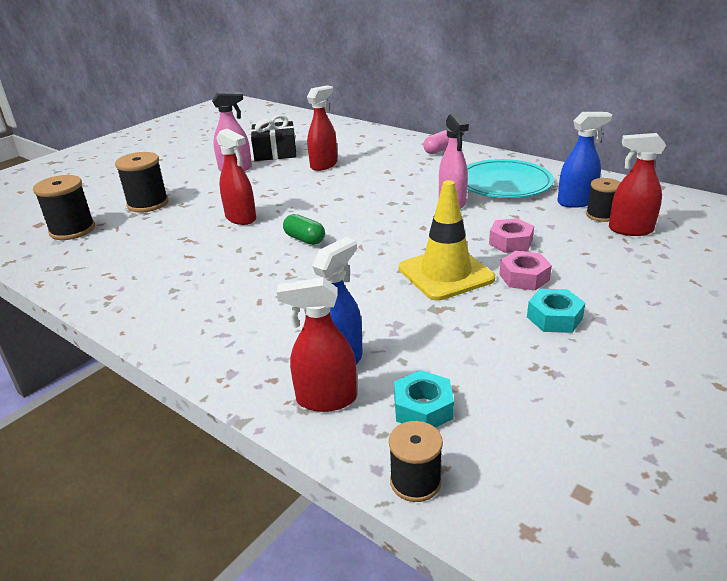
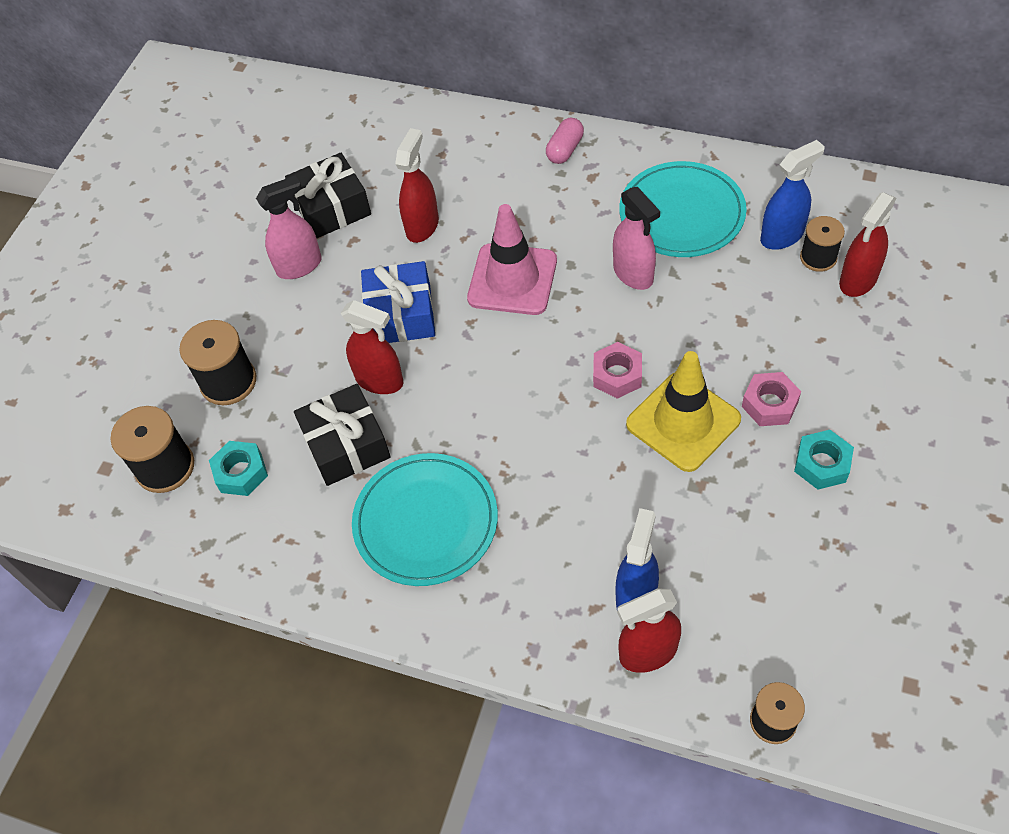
camera: 15 degrees left, 25 degrees up
green capsule [283,214,325,245] -> none
turquoise nut [394,370,454,428] -> turquoise nut moved to [209,441,268,496]
pink nut [489,218,534,253] -> pink nut moved to [593,342,642,399]
red spray bottle [609,133,666,236] -> red spray bottle turned 45 degrees counterclockwise [839,192,896,297]
none -> black gift [294,384,391,486]
none -> turquoise plate [352,453,498,586]
none -> blue gift [361,261,435,343]
none -> pink traffic cone [467,204,557,315]

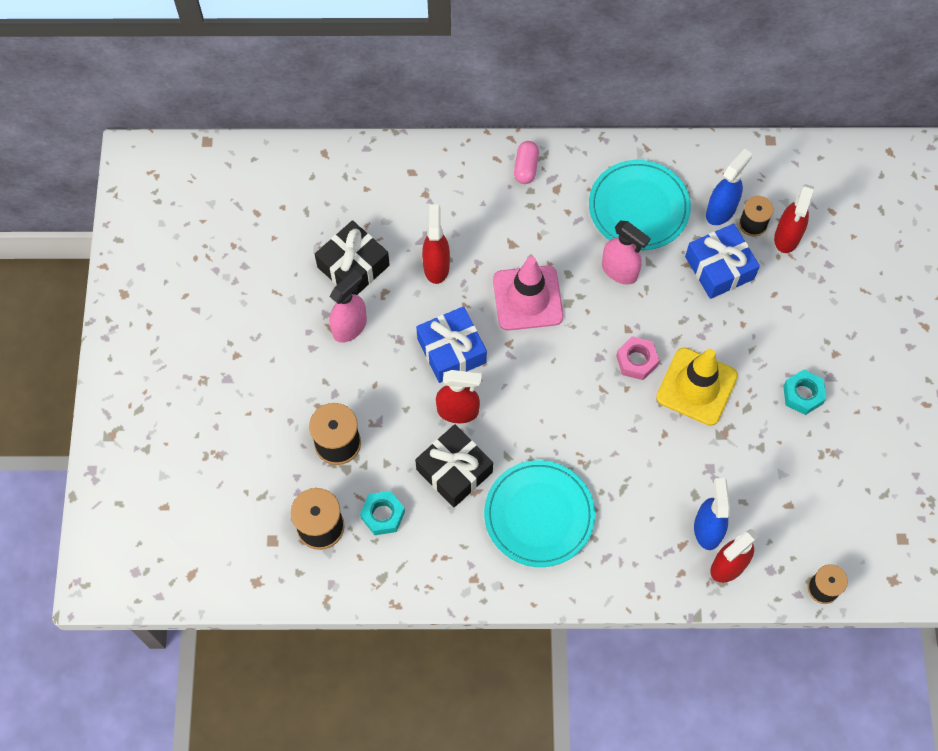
camera: 25 degrees left, 10 degrees up
pink nut [742,372,801,426] -> none
none -> blue gift [685,224,760,299]

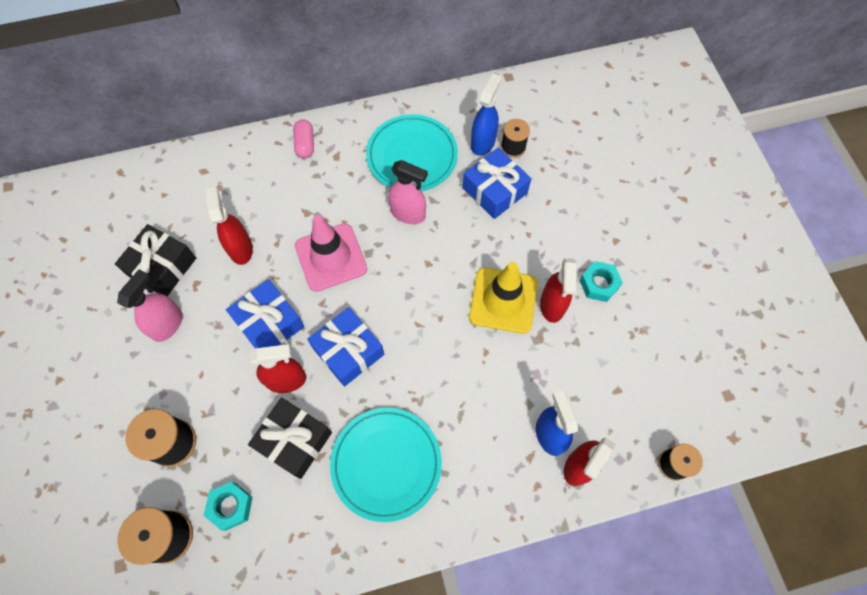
camera: 15 degrees left, 0 degrees up
pink nut [616,336,659,380] -> none
red spray bottle [774,184,814,253] -> red spray bottle moved to [540,258,576,323]
none -> blue gift [307,307,384,387]

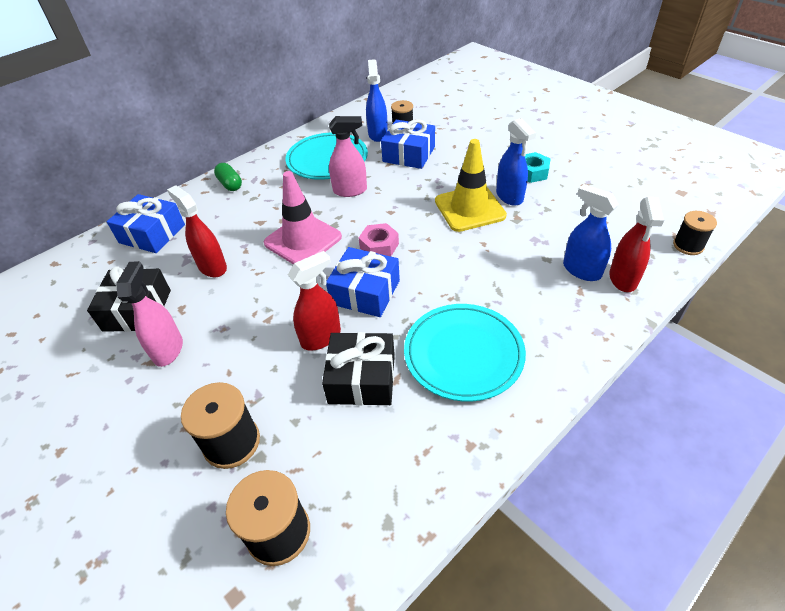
camera: 25 degrees left, 20 degrees down
turquoise nut [204,482,253,531] -> none
blue gift [226,279,304,349] -> blue gift moved to [107,194,185,253]
pink capsule [293,119,314,158] -> green capsule [214,163,242,191]
red spray bottle [540,258,576,323] -> blue spray bottle [496,118,536,206]
none -> pink nut [359,223,399,256]

